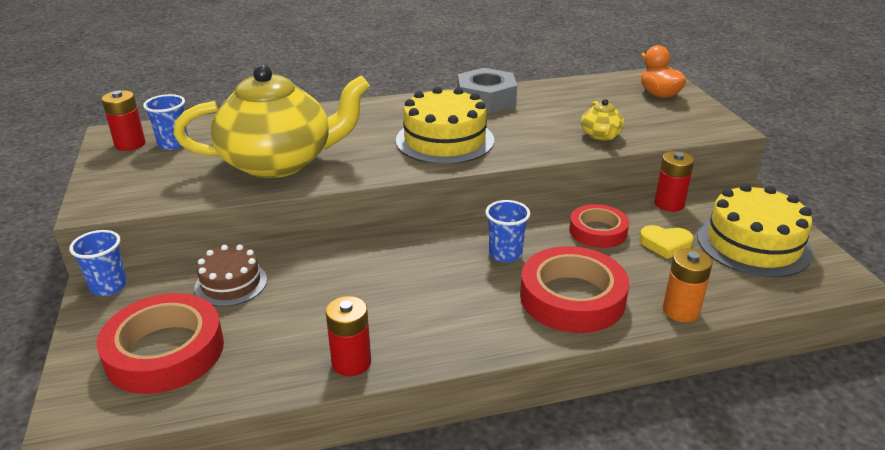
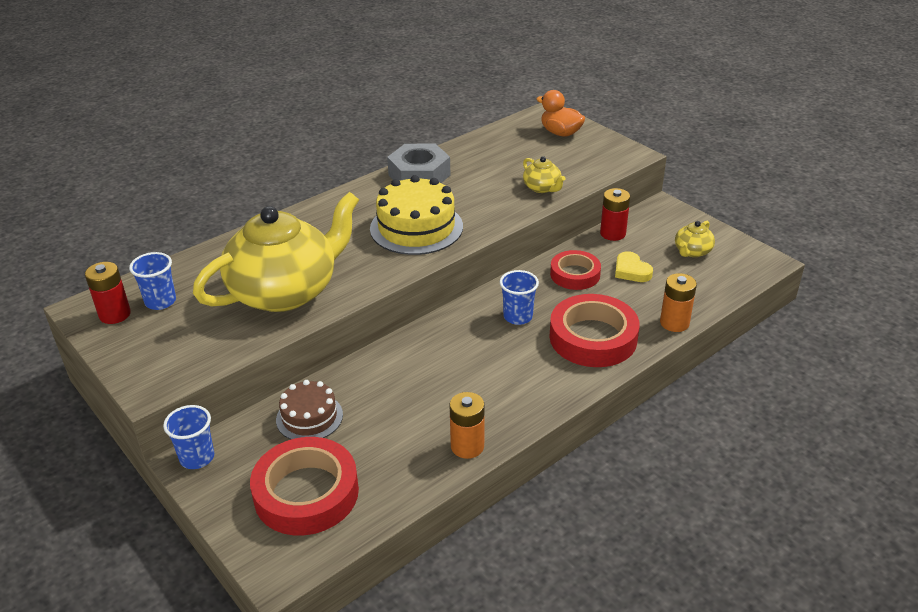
camera: 25 degrees left, 5 degrees up
red battery [326,296,371,376] -> orange battery [449,392,484,459]
yellow heart [639,225,694,259] -> yellow heart turned 75 degrees clockwise [615,251,653,282]
yellow cake [697,183,813,278] -> yellow teapot [675,221,715,257]

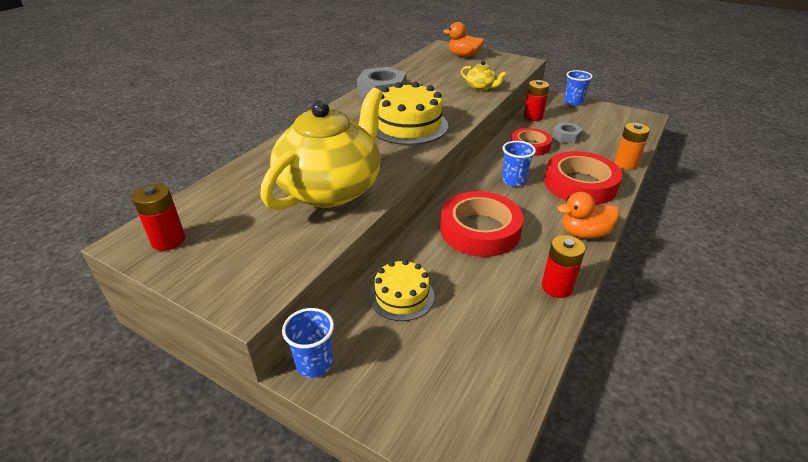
camera: 20 degrees left, 0 degrees up
blue cup [129,252,176,310] -> blue cup moved to [564,70,593,106]
red tape [250,437,359,535] -> red tape moved to [440,191,524,257]
brown cake [276,380,343,439] -> yellow cake [370,260,434,321]
orange battery [449,392,484,459] -> red battery [542,235,585,298]
yellow heart [615,251,653,282] -> grey nut [552,122,583,144]
yellow teapot [675,221,715,257] -> none
none -> orange duck [557,192,620,239]

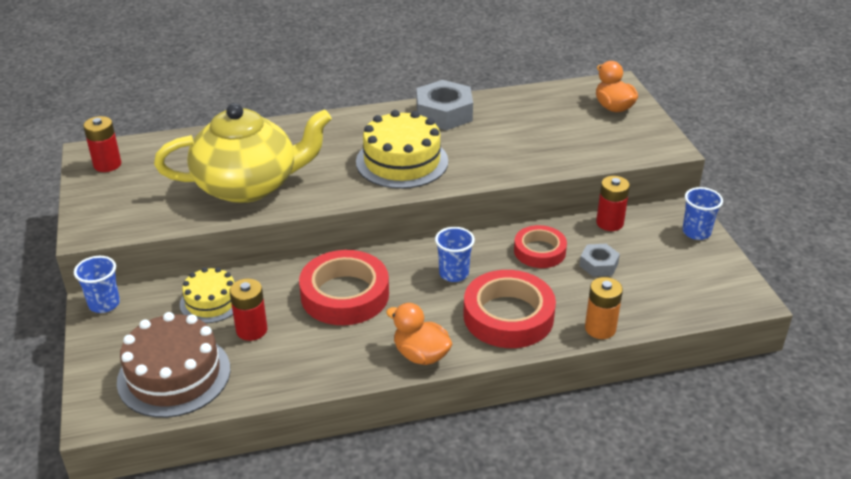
camera: 45 degrees right, 0 degrees up
yellow teapot [461,61,507,91] -> none
red battery [542,235,585,298] -> red battery moved to [230,278,267,341]
none -> brown cake [117,312,230,418]

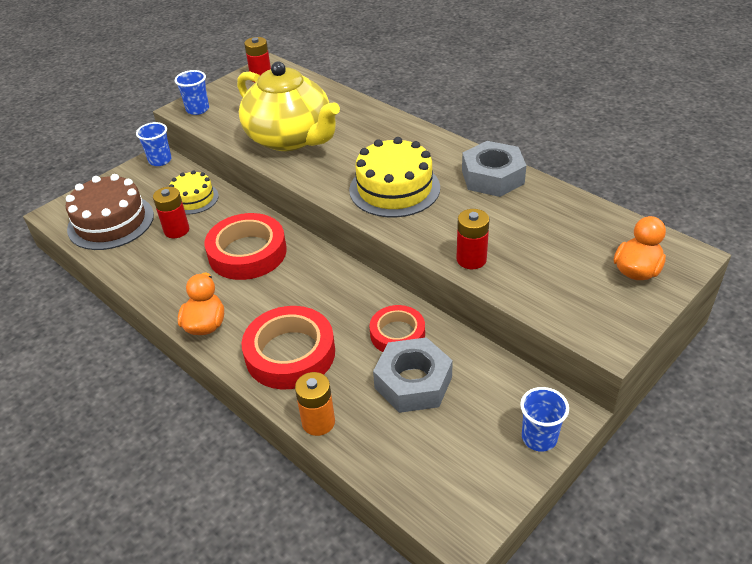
camera: 60 degrees right, 5 degrees up
blue cup [435,227,475,282] -> blue cup moved to [175,70,209,115]
grey nut [579,244,620,277] -> grey nut [373,337,453,413], size x1.80
red battery [596,176,630,231] -> red battery moved to [457,209,489,269]

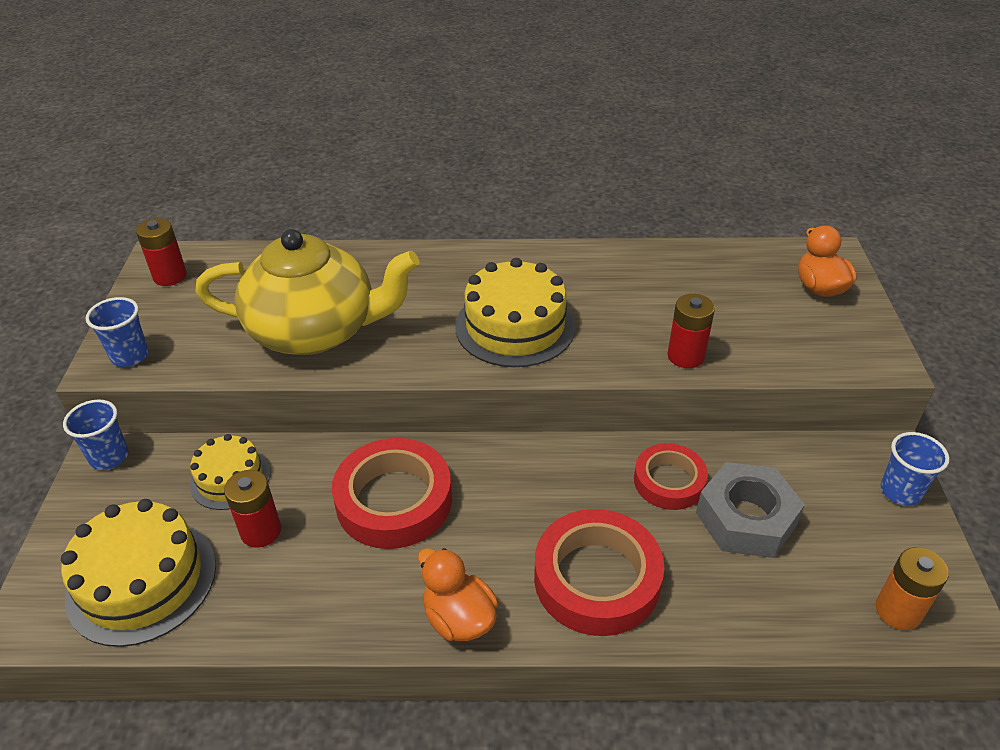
camera: 45 degrees left, 0 degrees up
brown cake [66,174,154,250] -> yellow cake [61,499,216,647]
orange battery [295,372,335,436] -> orange battery moved to [875,547,949,630]
grey nut [462,141,527,197] -> none

